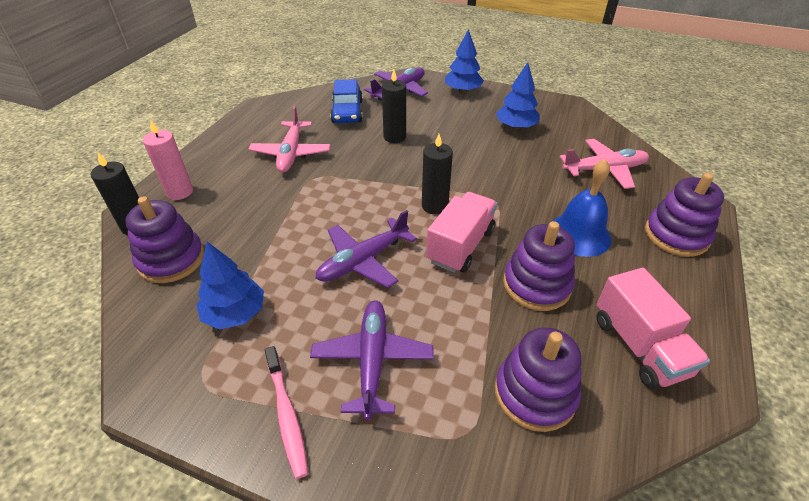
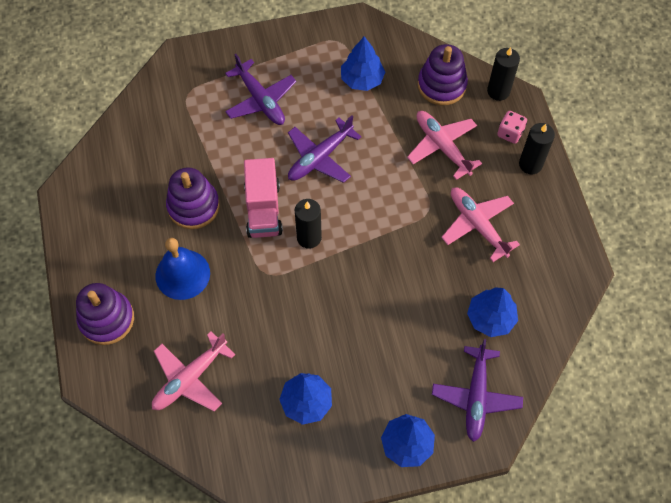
camera: 145 degrees right, 20 degrees up
pink candle [143,120,193,200] -> pink dice [497,111,527,144]
pink toothbrush [265,346,308,479] -> none
purple plane [315,210,417,288] -> purple plane turned 150 degrees counterclockwise [288,115,361,183]
blue car [330,79,363,123] -> blue tree [467,287,518,337]
black candle [382,70,406,143] -> black candle moved to [519,123,555,174]
purple stacking toy [495,327,582,432] -> none
pink truck [597,268,710,389] -> none
none -> pink plane [407,111,482,180]

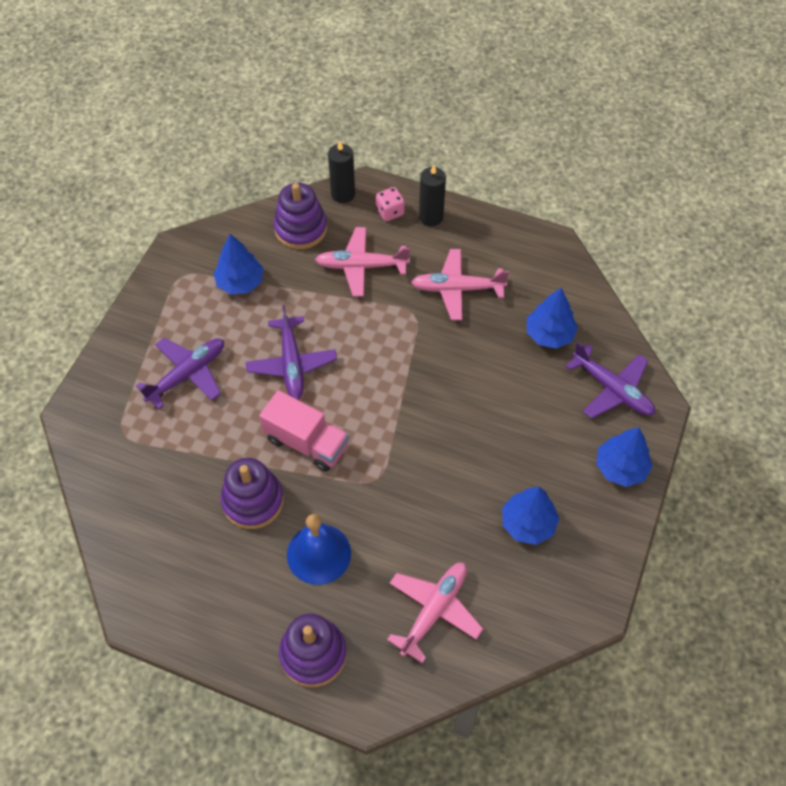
camera: 55 degrees left, 5 degrees down
pink plane [152,331,235,411] -> pink plane turned 135 degrees counterclockwise [387,563,483,663]
purple plane [225,54,296,125] -> purple plane turned 45 degrees counterclockwise [136,338,224,409]
black candle [295,199,322,249] -> none

